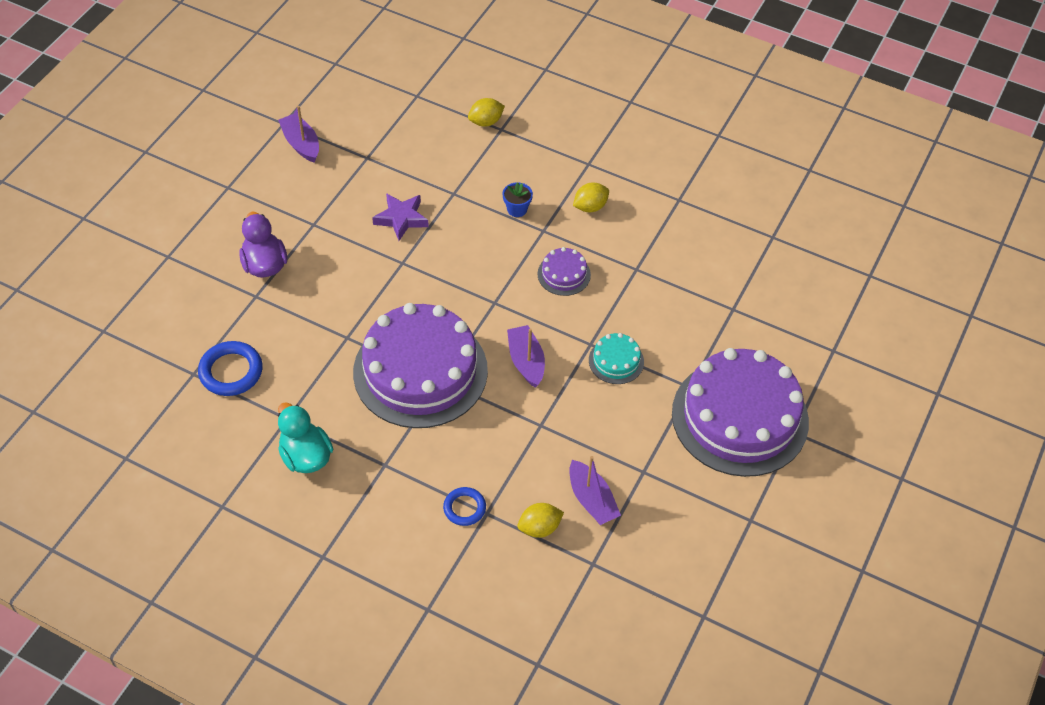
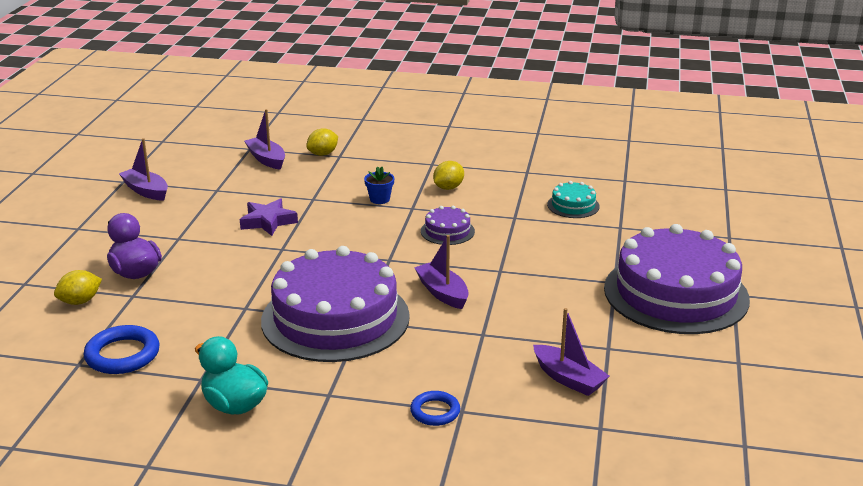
camera: 15 degrees left, 25 degrees down
yellow lemon [518,503,564,538] -> yellow lemon moved to [54,270,102,305]
turquoise cake [589,333,644,384] -> turquoise cake moved to [547,181,600,218]
none -> purple boat [244,109,285,170]

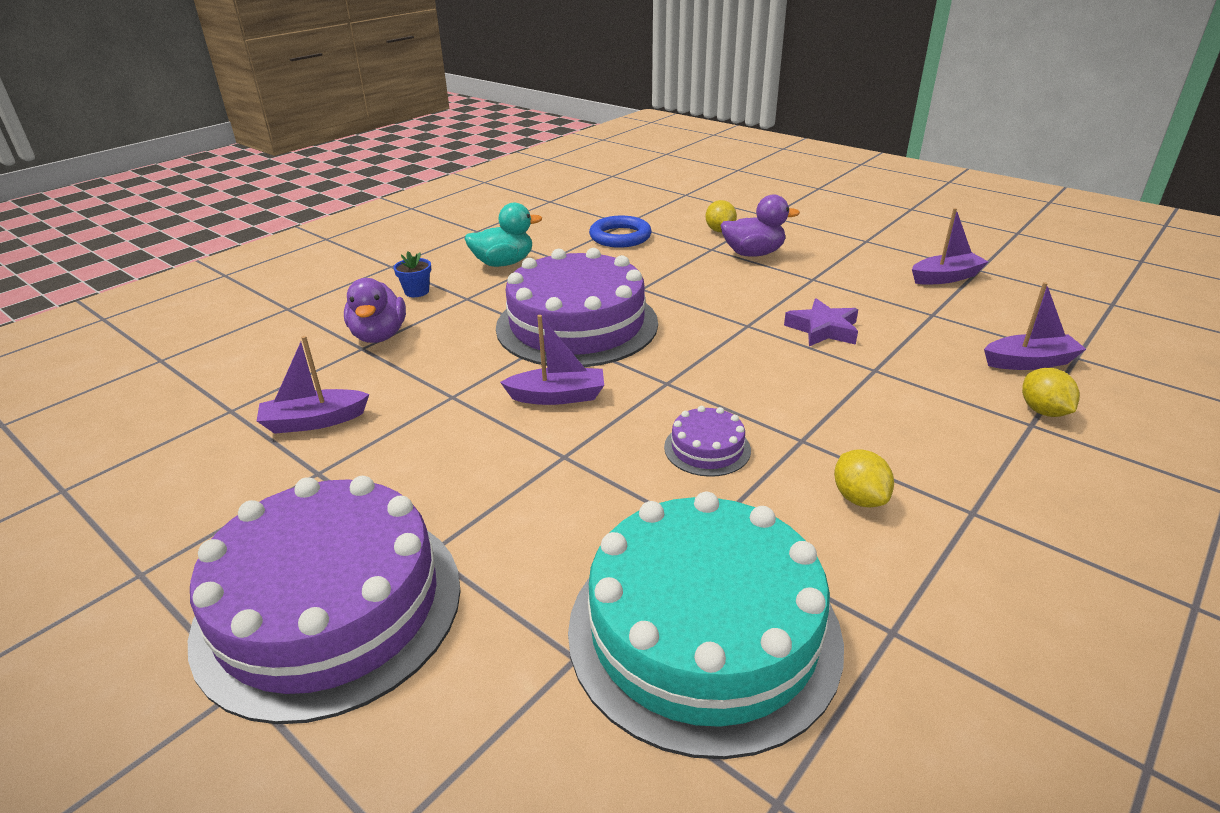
camera: 120 degrees right, 5 degrees up
blue flower pot [364,166,394,204] -> blue flower pot moved to [393,251,431,297]
blue ring [410,391,460,426] -> purple duck [344,278,406,343]
turquoise cake [547,181,600,218] -> turquoise cake [568,492,844,759], size x2.40

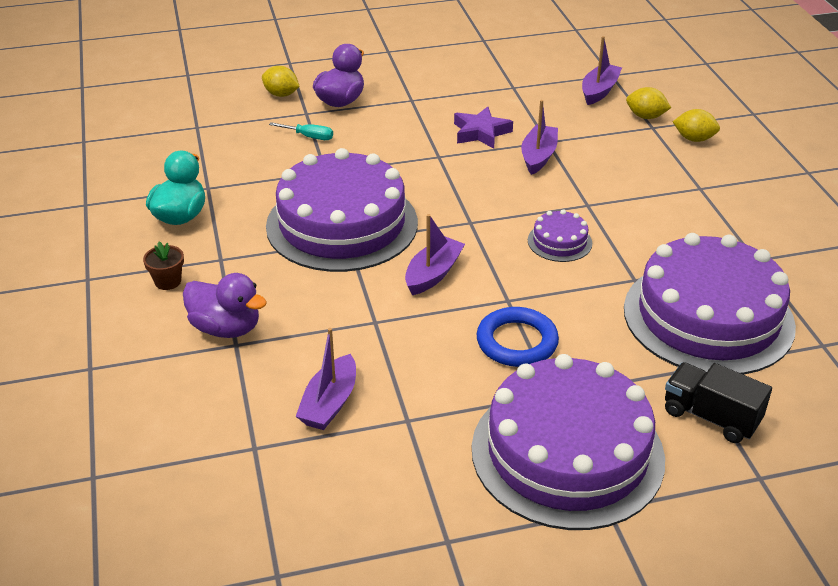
camera: 55 degrees left, 5 degrees up
blue flower pot [393,251,431,297] -> brown flower pot [143,242,184,290]
turquoise cake [568,492,844,759] -> purple cake [624,233,796,375]
blue ring [589,216,652,248] -> blue ring moved to [477,307,559,367]
yellow lemon [834,449,894,507] -> yellow lemon moved to [673,109,720,142]
purple boat [912,208,988,285] -> purple boat moved to [521,100,558,175]
none -> turquoise screwdriver [269,122,333,140]
none -> black truck [665,362,772,443]

